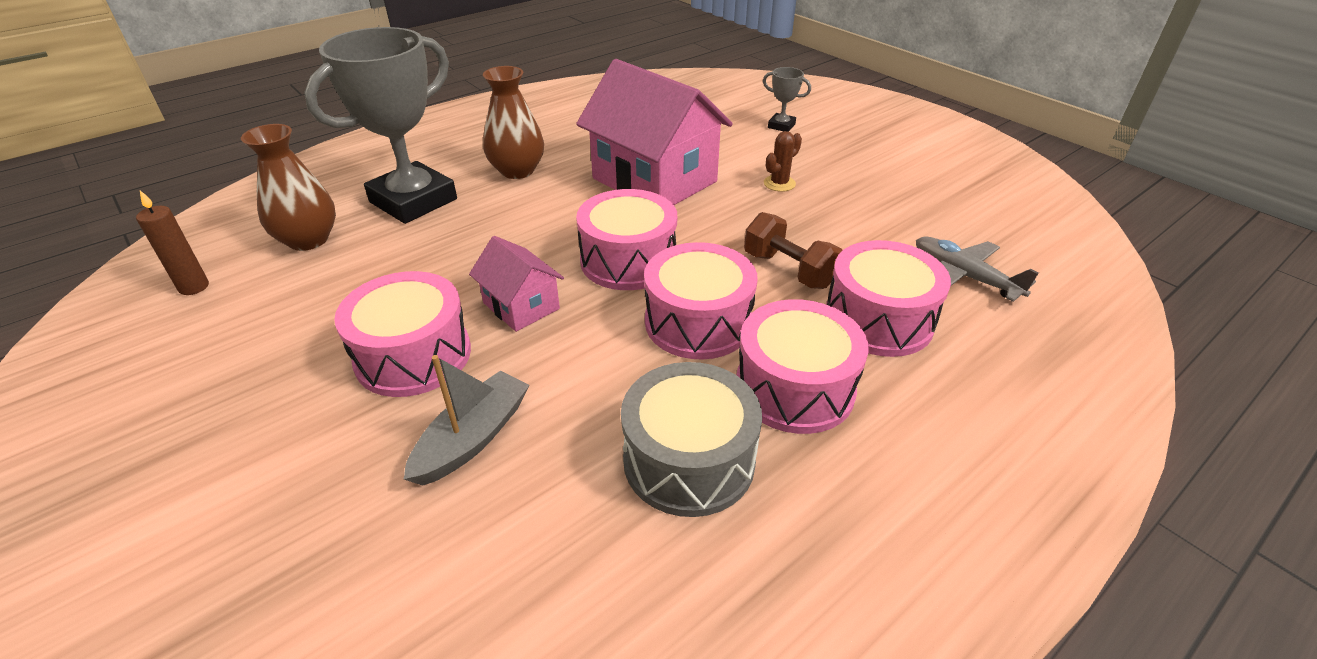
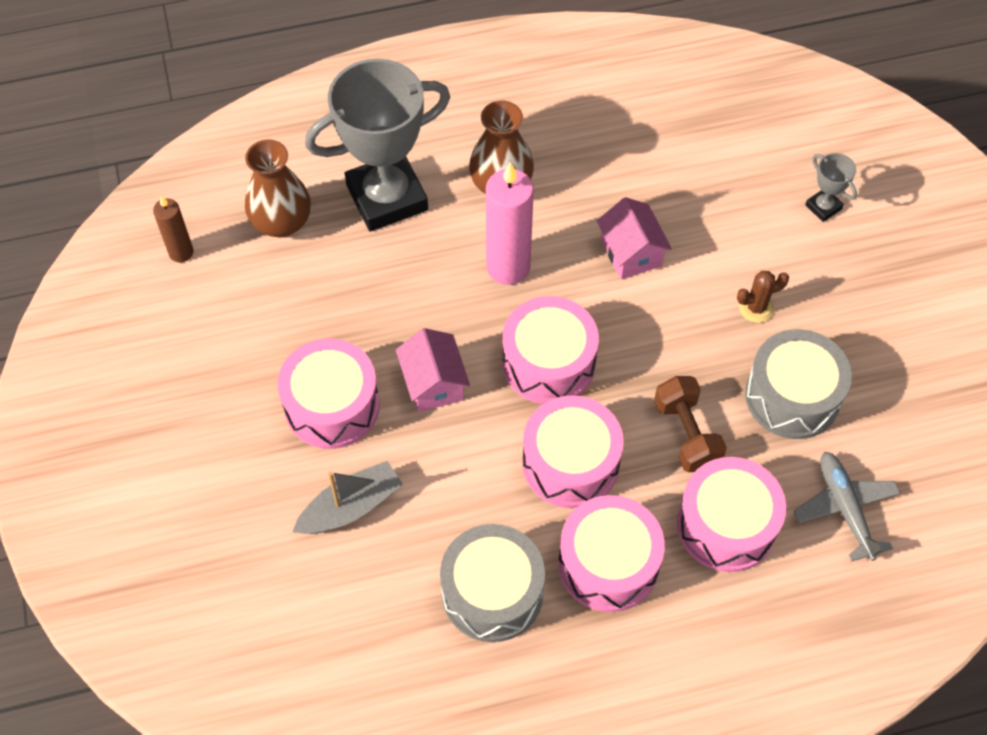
camera: 25 degrees right, 20 degrees up
pink house [576,59,733,205] -> pink house [597,197,672,279], size x0.49
none -> pink candle [486,162,534,285]
none -> grey drum [745,329,852,439]

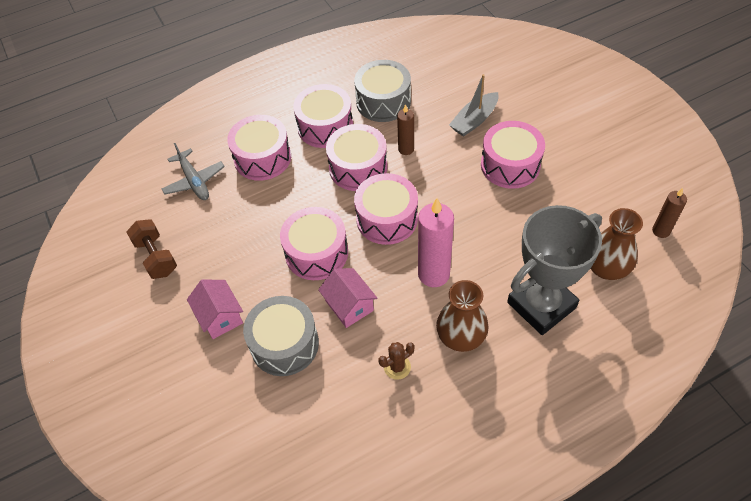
camera: 170 degrees right, 5 degrees down
pink house [396,328,470,412] -> pink house moved to [187,279,243,339]
brown dumbbell [654,376,727,472] -> brown dumbbell moved to [126,219,177,279]
brown cactus [737,271,789,323] -> brown cactus moved to [378,342,414,380]
grey drum [745,329,852,439] -> grey drum moved to [243,296,319,376]
grey trophy [805,153,857,222] -> none
none -> pink drum [280,207,348,280]
none -> brown candle [397,104,414,155]

